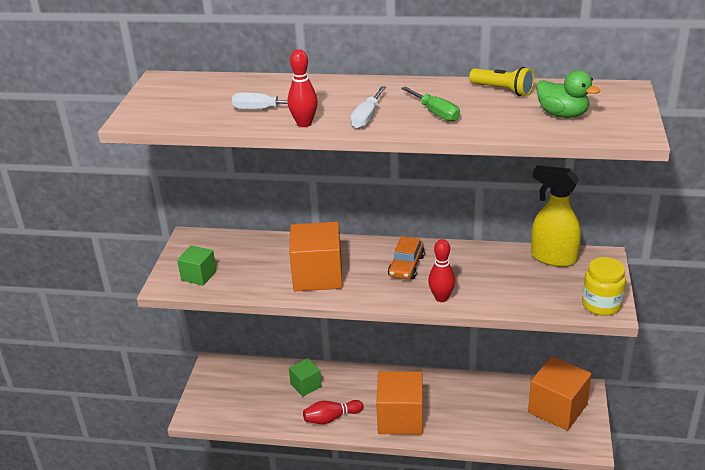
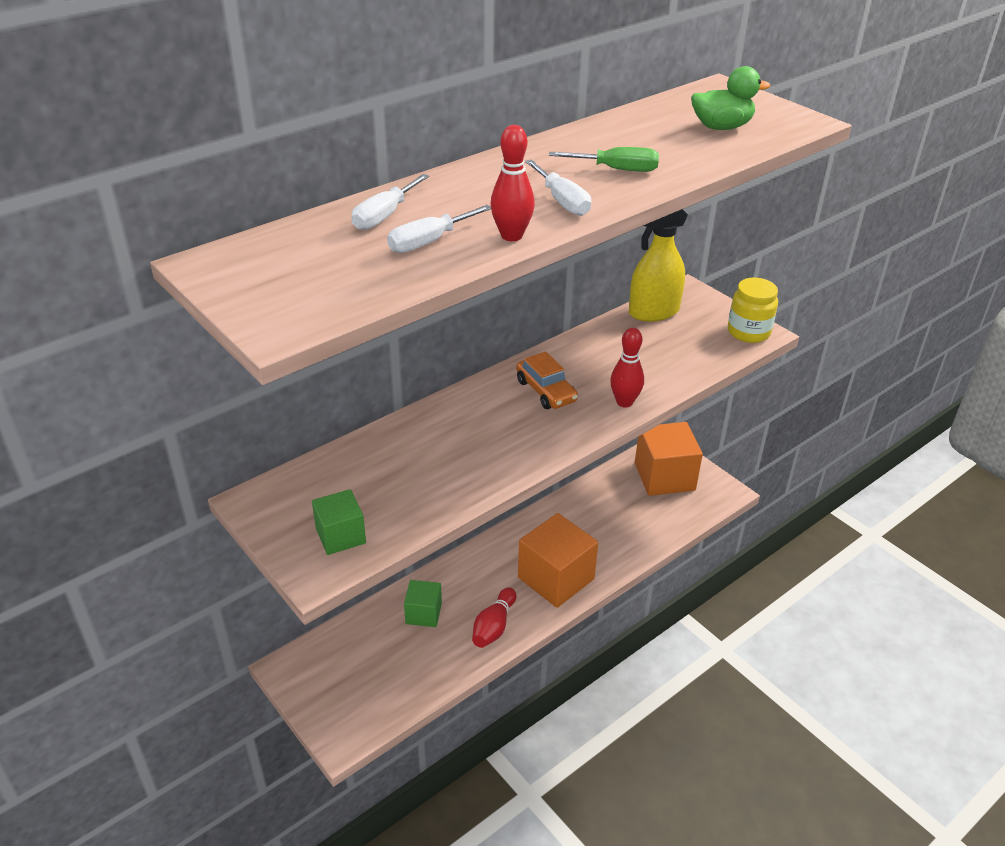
camera: 50 degrees left, 5 degrees up
orange cube [289,222,343,291] -> none
yellow flashlight [469,67,534,96] -> none
none -> white screwdriver [352,174,429,230]

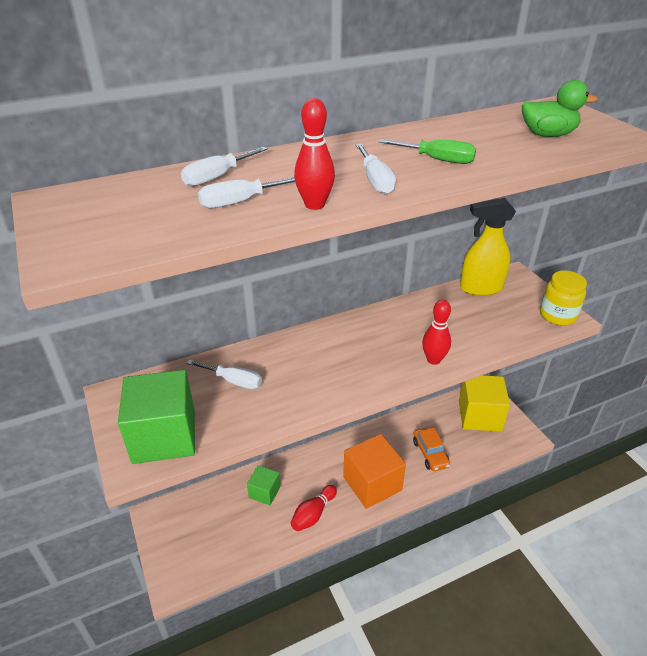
camera: 15 degrees right, 0 degrees up
green cube [312,489,366,555] -> green cube [118,370,195,464], size x1.82
orange car [516,351,578,409] -> orange car moved to [413,427,450,471]
orange cube [635,422,703,496] -> yellow cube [459,375,510,432]
none -> white screwdriver [187,360,262,389]

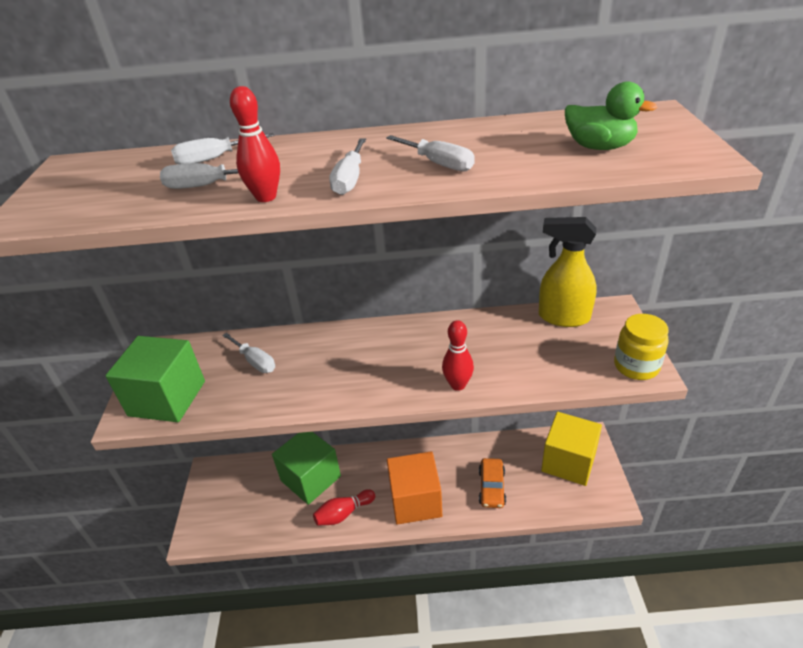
camera: 25 degrees right, 0 degrees up
green cube [247,465,280,505] -> green cube [272,432,341,505], size x1.82
green screwdriver [379,139,476,164] -> white screwdriver [386,135,475,171]

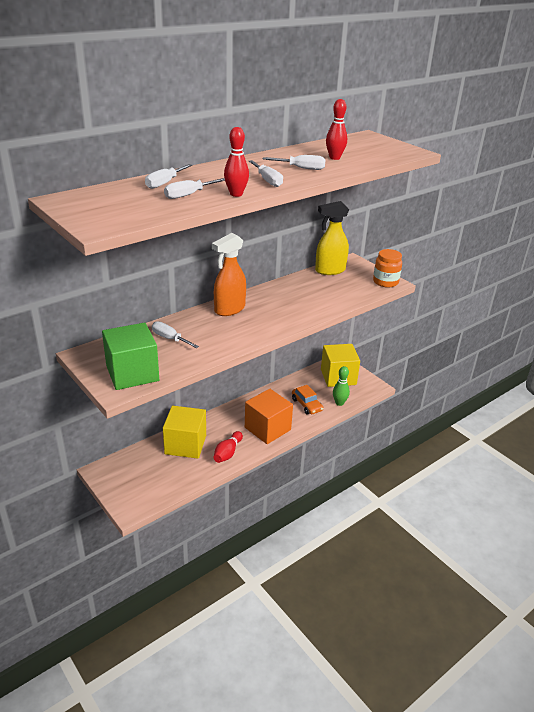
camera: 40 degrees left, 5 degrees down
white screwdriver [222,333,275,373] -> white screwdriver turned 150 degrees counterclockwise [152,321,199,348]
green cube [272,432,341,505] -> yellow cube [163,406,206,459]
red bowling pin [442,320,474,391] -> red bowling pin moved to [326,99,347,160]
green duck [565,81,657,150] -> none
yellow jar [614,314,669,380] -> orange jar [373,249,402,288]
none -> orange spray bottle [212,233,246,316]
none -> green bowling pin [333,366,350,406]

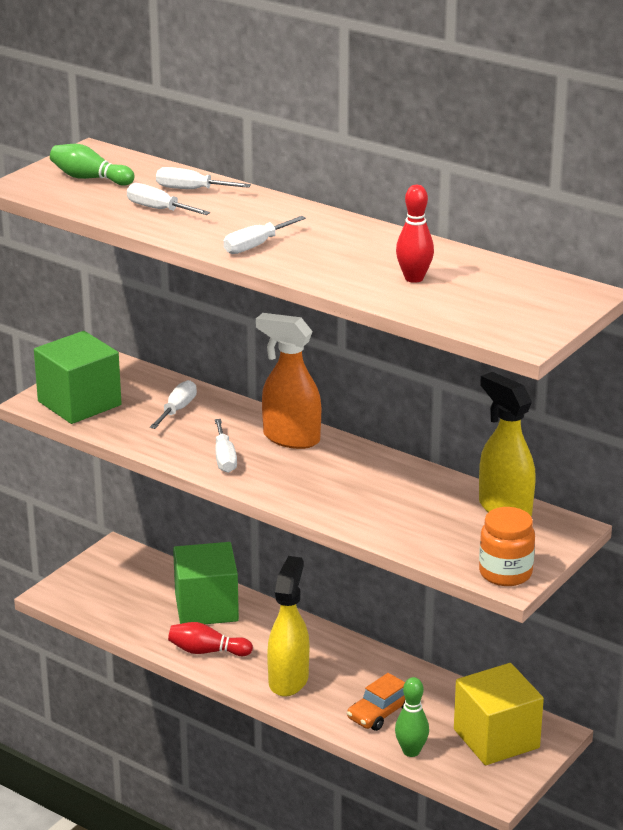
camera: 75 degrees right, 5 degrees down
yellow cube [163,406,206,459] -> green cube [173,542,239,624]
red bowling pin [224,127,249,197] -> none
orange cube [245,389,293,444] -> yellow spray bottle [267,556,309,697]
white screwdriver [263,155,326,170] -> white screwdriver moved to [215,419,237,473]
none -> green bowling pin [50,144,135,186]

